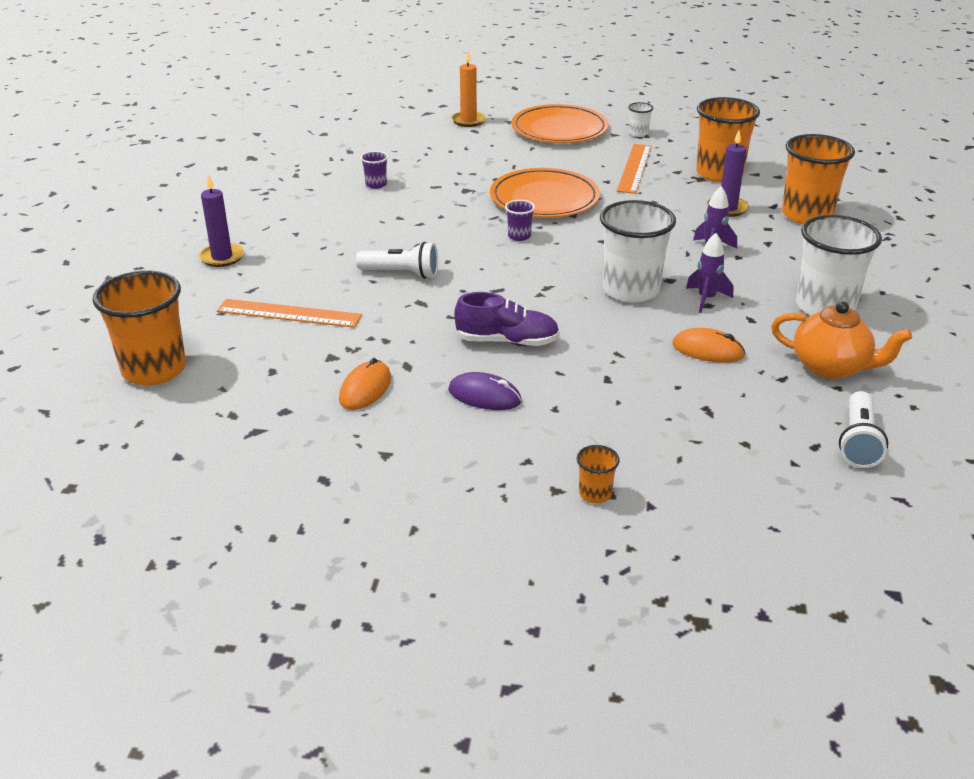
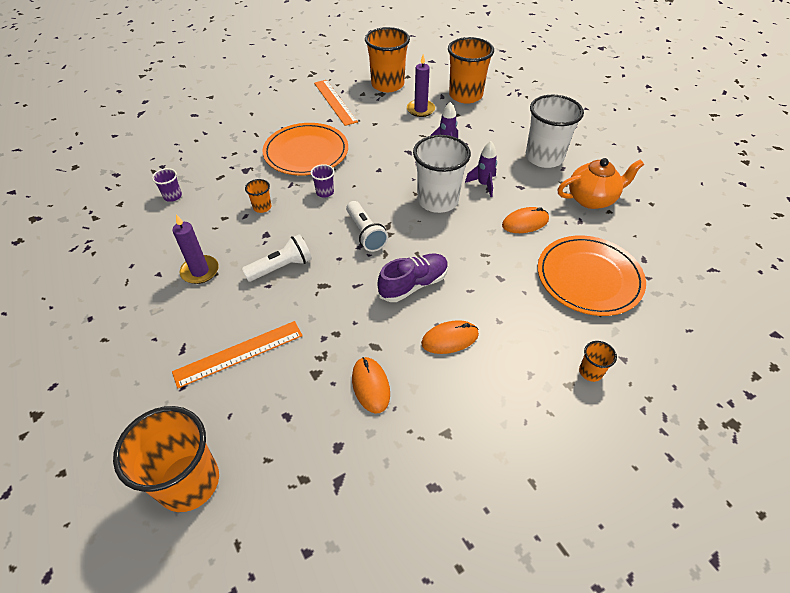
camera: 40 degrees left, 15 degrees up
purple candle [199,174,244,267] -> purple candle moved to [172,214,219,284]
purple mouse [448,372,522,410] -> orange mouse [421,320,479,354]
orange candle [451,52,486,127] -> none
orange plate [511,104,609,143] -> orange plate moved to [538,235,646,316]
white cup [628,102,653,137] -> none
white flashlight [839,391,888,468] -> white flashlight moved to [346,201,388,252]
none -> orange cup [245,179,272,213]

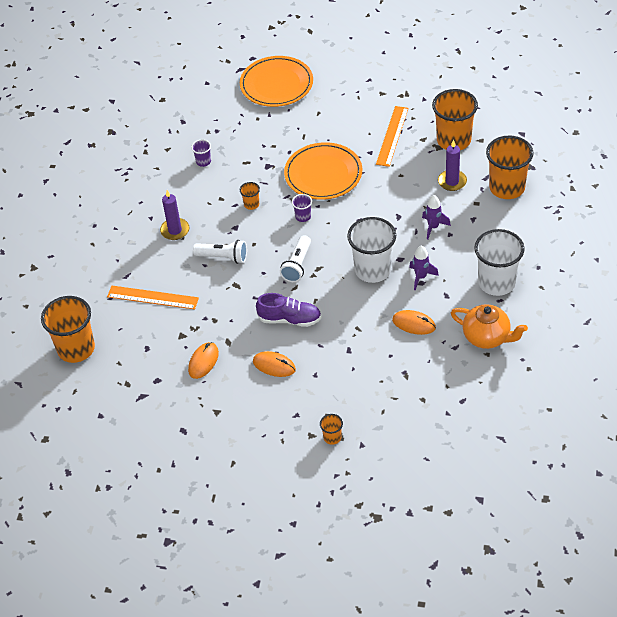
camera: 45 degrees right, 0 degrees up
orange plate [538,235,646,316] -> orange plate moved to [240,56,313,107]

